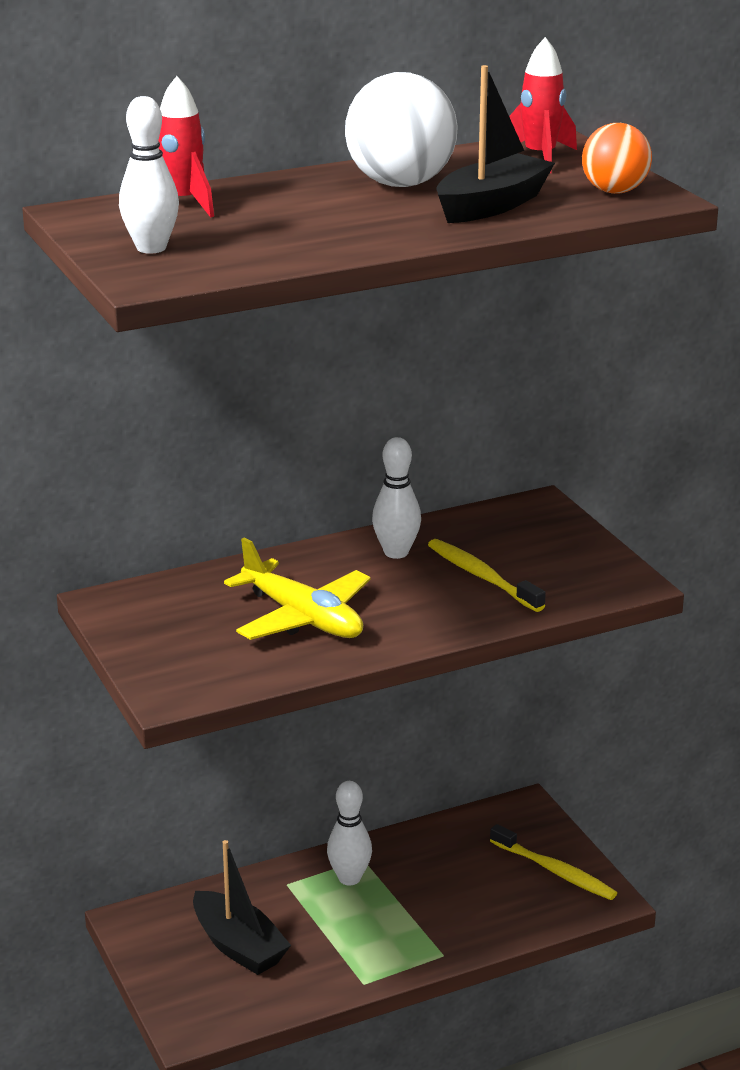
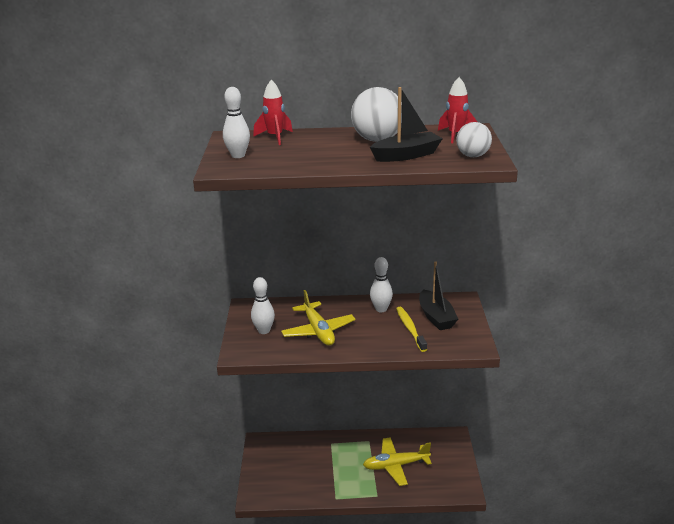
camera: 25 degrees right, 0 degrees up
black boat [193,840,291,975] -> black boat moved to [419,261,458,330]
white bowling pin [327,781,372,885] -> white bowling pin moved to [251,277,275,334]
yellow toothbrush [490,824,617,900] -> none
orange ball [582,123,652,194] -> white ball [456,122,492,157]
none -> yellow plane [363,437,432,486]

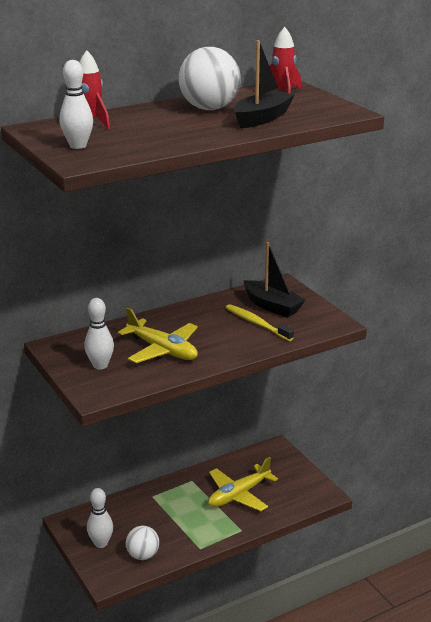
camera: 30 degrees left, 0 degrees up
white bowling pin [370,257,393,312] -> white bowling pin moved to [87,488,113,548]
white ball [456,122,492,157] -> white ball moved to [126,526,159,560]

